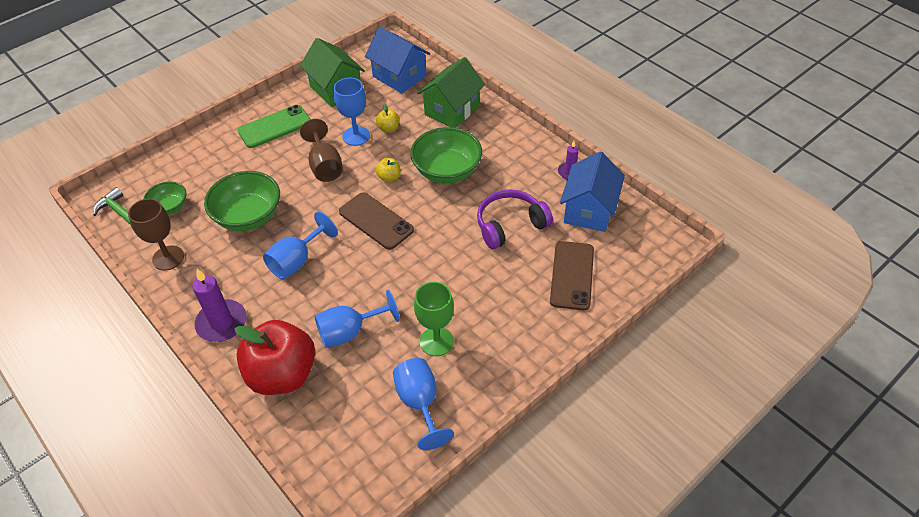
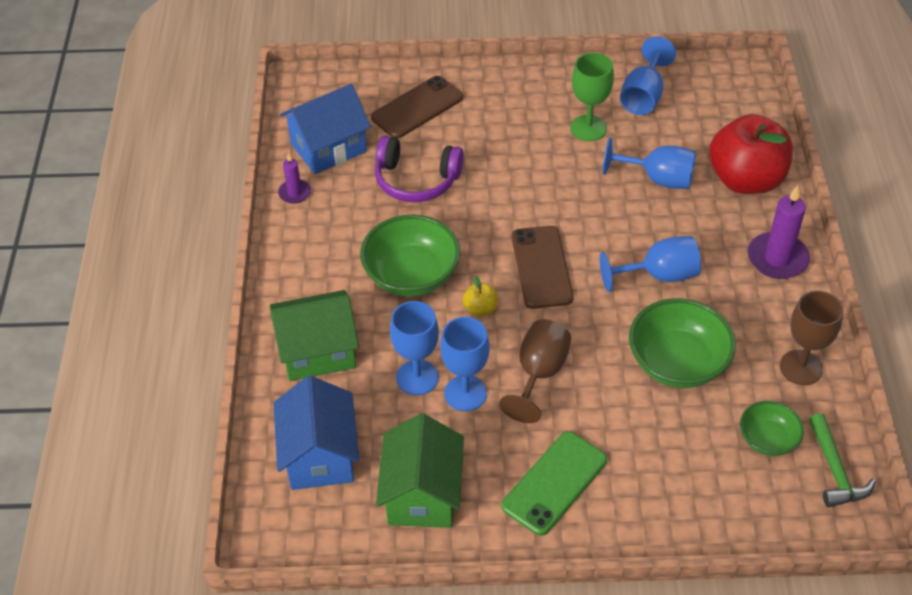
camera: 140 degrees left, 0 degrees up
green phone [238,105,310,148] -> green phone turned 60 degrees counterclockwise [502,431,607,536]
yellow apple [376,104,399,132] -> blue goblet [390,301,439,395]

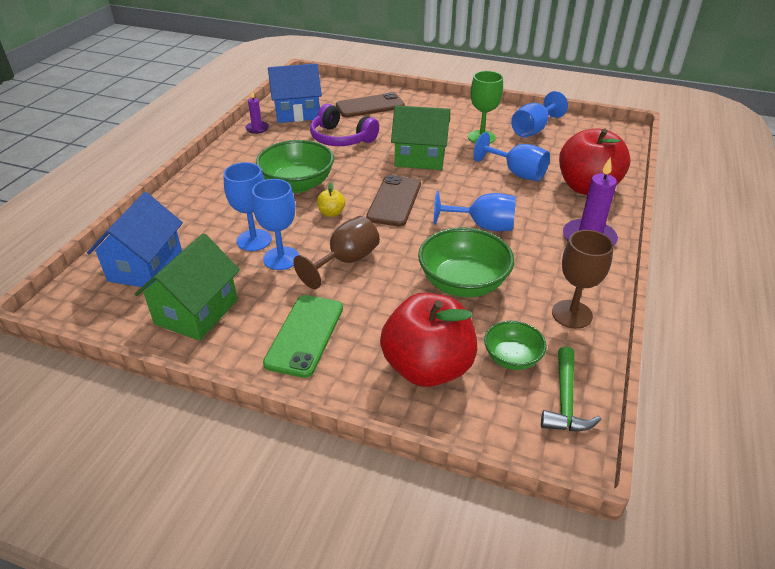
camera: 20 degrees right, 10 degrees down
green house [270,290,359,381] -> green house moved to [391,105,450,170]
green phone [502,431,607,536] -> green phone turned 45 degrees counterclockwise [263,295,343,378]
none -> red apple [380,293,477,387]

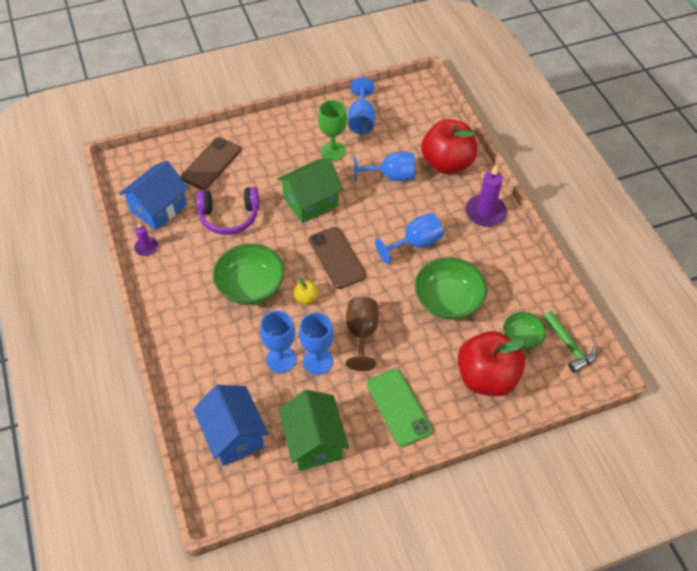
camera: 40 degrees left, 15 degrees up
brown goblet [552,230,614,329] -> none

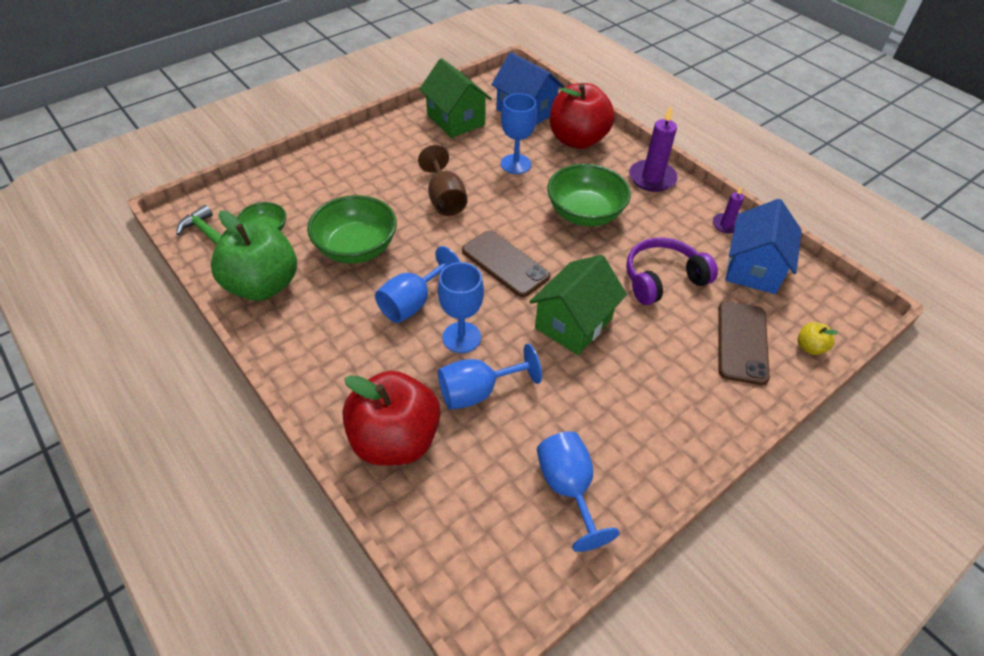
camera: 160 degrees right, 5 degrees down
yellow apple [294,278,319,305] -> yellow apple moved to [798,322,838,355]
blue goblet [299,313,334,375] -> blue goblet moved to [438,262,484,353]
green goblet [318,100,347,161] -> none
green phone [367,369,432,447] -> none
red apple [458,331,526,396] -> red apple moved to [550,83,615,149]
purple candle [466,165,507,227] -> purple candle moved to [629,105,678,192]
none -> green apple [211,211,297,301]

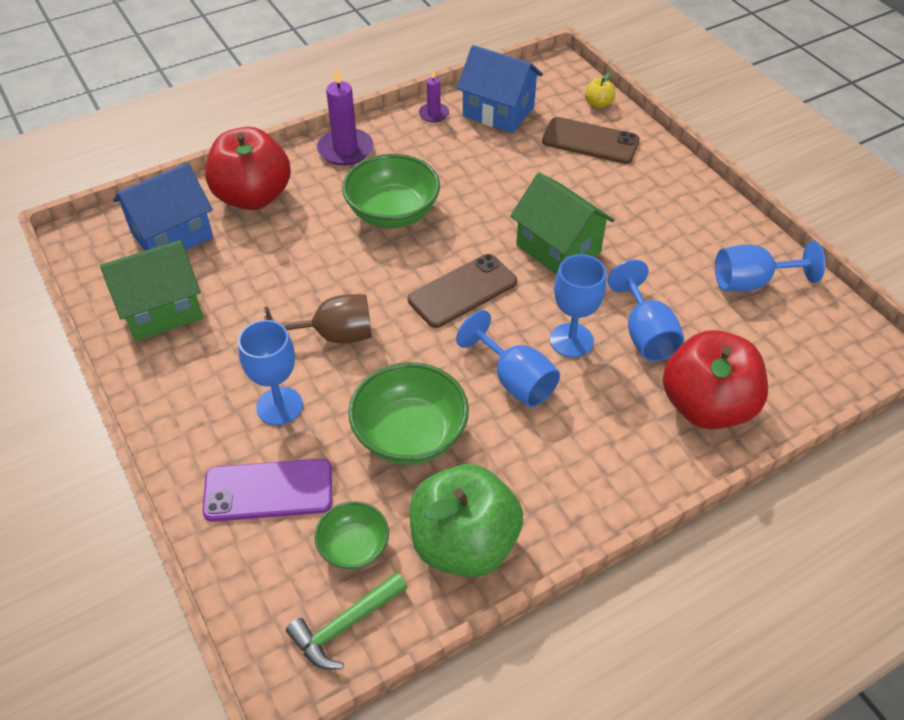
camera: 80 degrees left, 0 degrees up
blue goblet [501,93,537,174] -> blue goblet moved to [238,320,303,425]
purple headphones [626,237,718,305] -> none
none -> purple phone [202,459,332,522]

